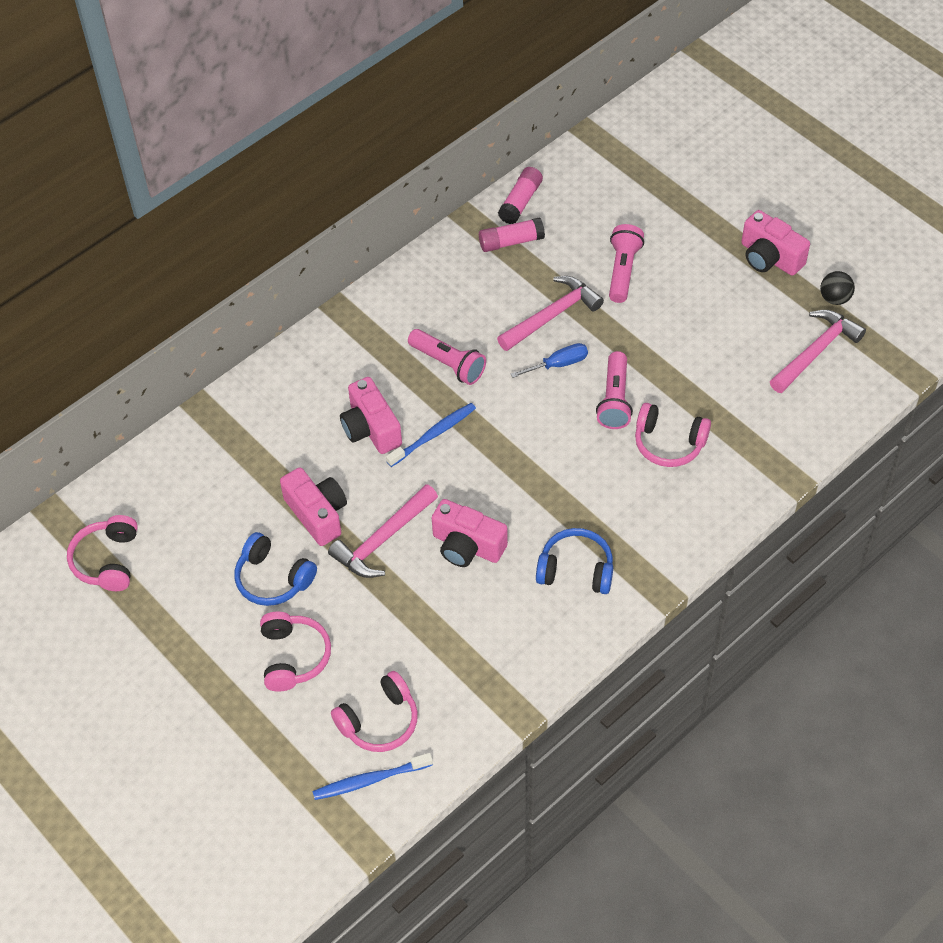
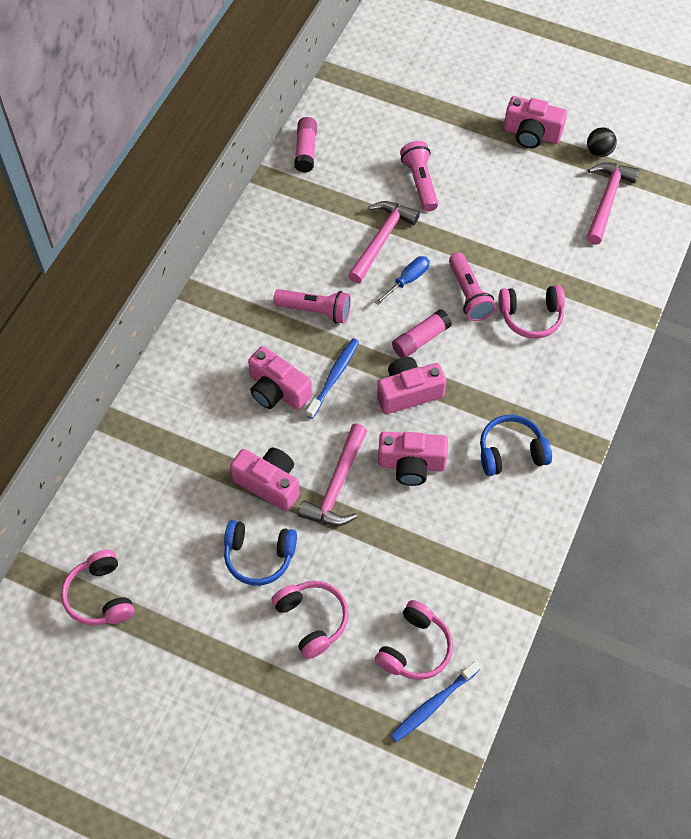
camera: 25 degrees left, 5 degrees up
pink glue stick [479,217,545,252] -> pink glue stick moved to [392,309,452,358]
none -> pink camera [377,357,446,414]

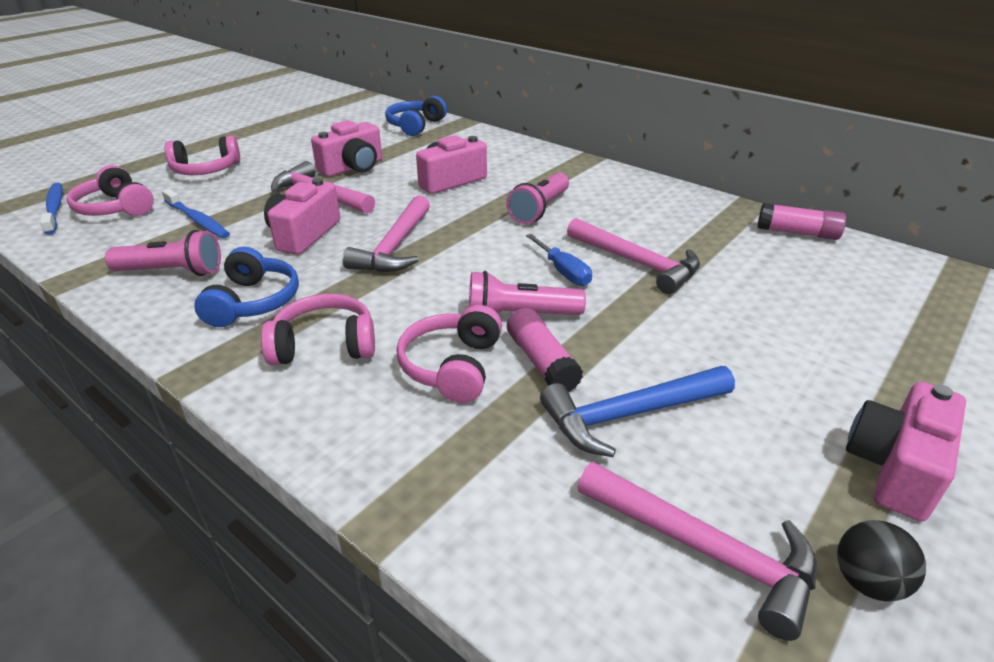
camera: 105 degrees right, 25 degrees down
pink headphones [61,550,134,625] -> pink headphones moved to [261,294,375,365]
blue headphones [224,520,297,586] -> blue headphones moved to [385,96,447,136]
blue toothbrush [306,338,359,419] -> blue toothbrush moved to [162,189,230,238]
pink camera [377,357,446,414] -> pink hammer [343,195,430,272]
pink glue stick [392,309,452,358] -> pink glue stick moved to [507,308,583,392]
pink flashlight [400,141,438,212] -> pink flashlight moved to [105,230,221,276]
none -> blue hammer [540,366,735,457]

